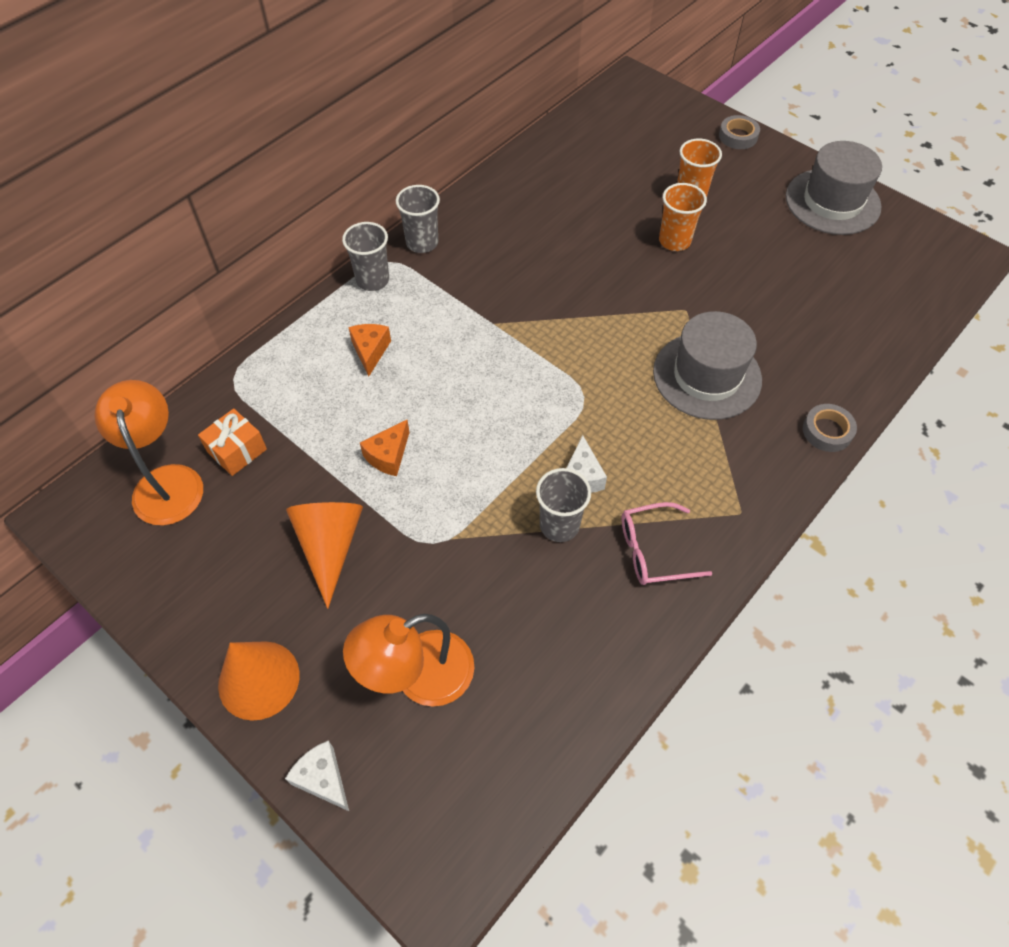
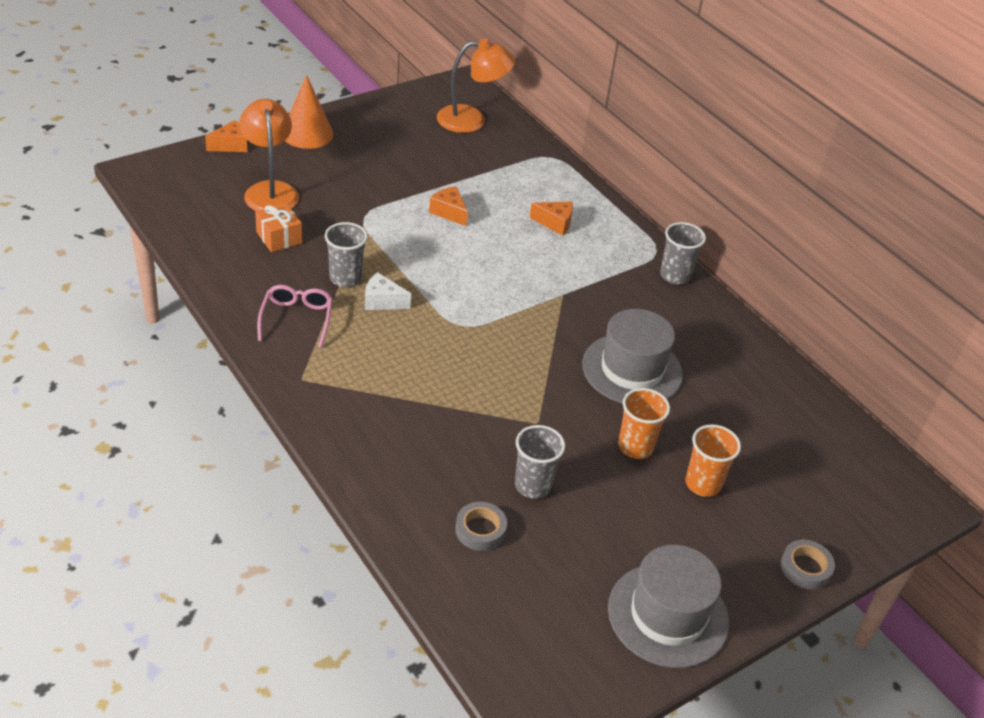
camera: 100 degrees right, 15 degrees down
orange gift [198,408,267,476] -> orange gift moved to [255,203,302,252]
white cheese [285,740,349,811] -> orange cheese [205,120,247,152]
orange cone [286,502,363,609] -> none
grey cup [342,222,389,291] -> grey cup moved to [515,425,565,499]
grey hat [653,311,762,420] -> grey hat moved to [582,309,683,404]
grey tape [803,404,857,452] -> grey tape moved to [455,502,507,551]

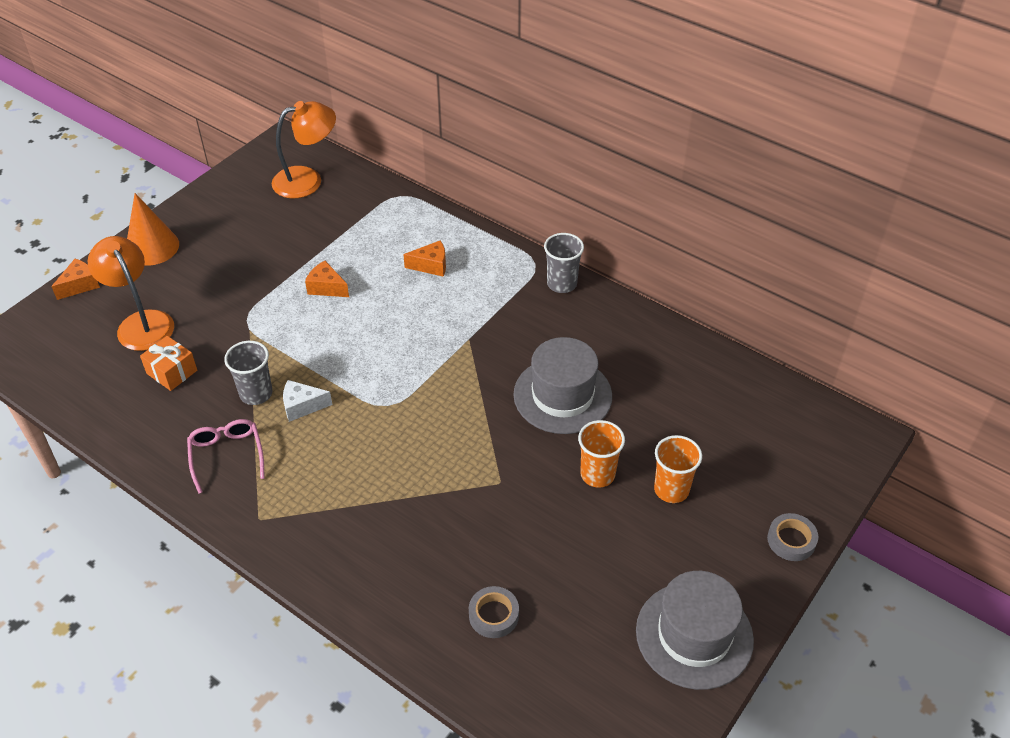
camera: 15 degrees left, 5 degrees up
grey cup [515,425,565,499] -> none

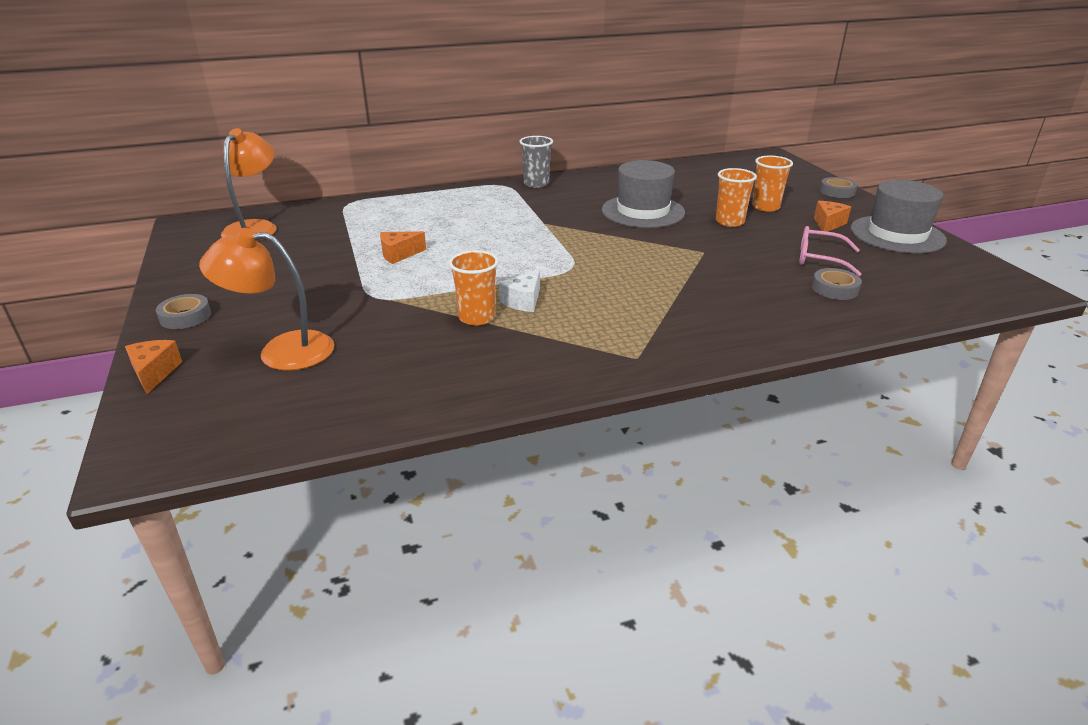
camera: 55 degrees left, 15 degrees down
orange cone [127,193,179,266] -> grey tape [156,294,211,329]
orange gift [140,336,197,391] -> none
pink glasses [187,419,265,494] -> pink glasses moved to [799,226,861,276]
grey cup [224,341,272,405] -> orange cup [449,250,499,326]
orange cheese [403,240,446,277] -> orange cheese moved to [814,201,851,232]

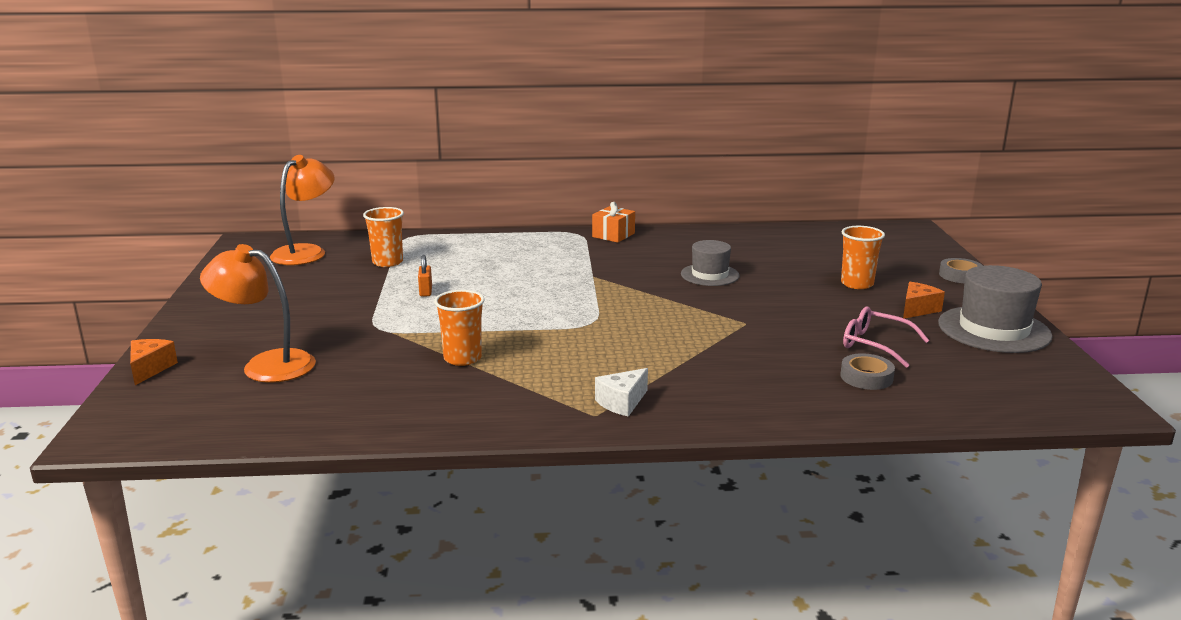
camera: 15 degrees right, 10 degrees down
grey tape [156,294,211,329] -> none
orange cheese [380,231,426,264] -> orange padlock [418,255,432,297]
white cheese [499,269,540,312] -> white cheese moved to [595,368,648,417]
grey cup [519,136,553,188] -> orange gift [592,202,635,243]
grey hat [602,160,685,228] -> grey hat [681,240,740,286], size x0.62
orange cup [716,168,757,227] -> orange cup moved to [363,207,404,267]

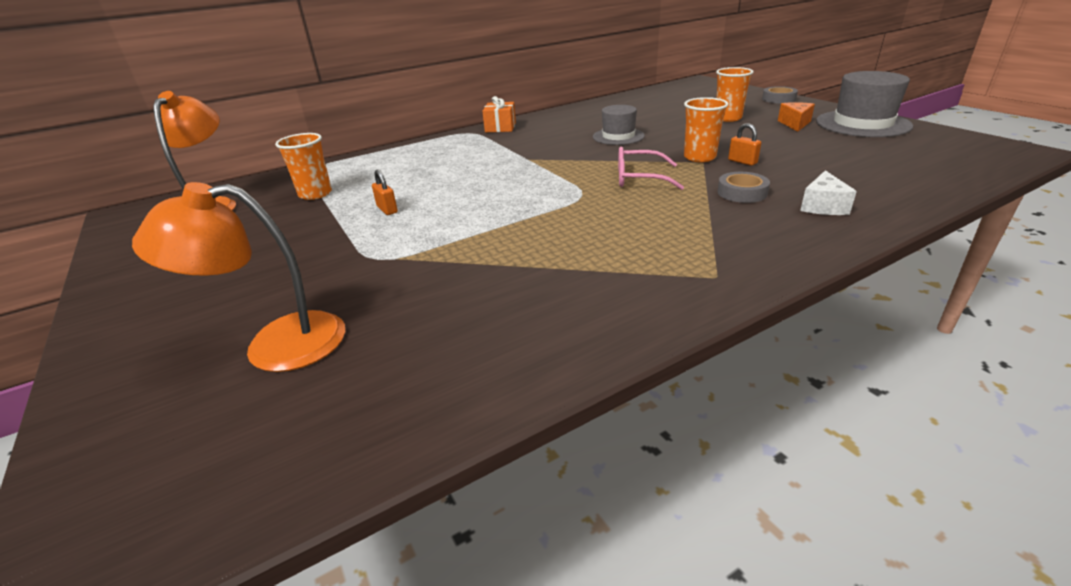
camera: 25 degrees left, 10 degrees up
orange cheese [130,339,178,385] -> none
orange cup [434,290,485,366] -> orange cup moved to [684,97,729,162]
white cheese [595,368,648,417] -> white cheese moved to [800,170,857,215]
grey tape [841,353,895,390] -> grey tape moved to [717,172,770,203]
pink glasses [843,307,930,368] -> pink glasses moved to [618,147,684,190]
none -> orange padlock [728,123,761,166]

